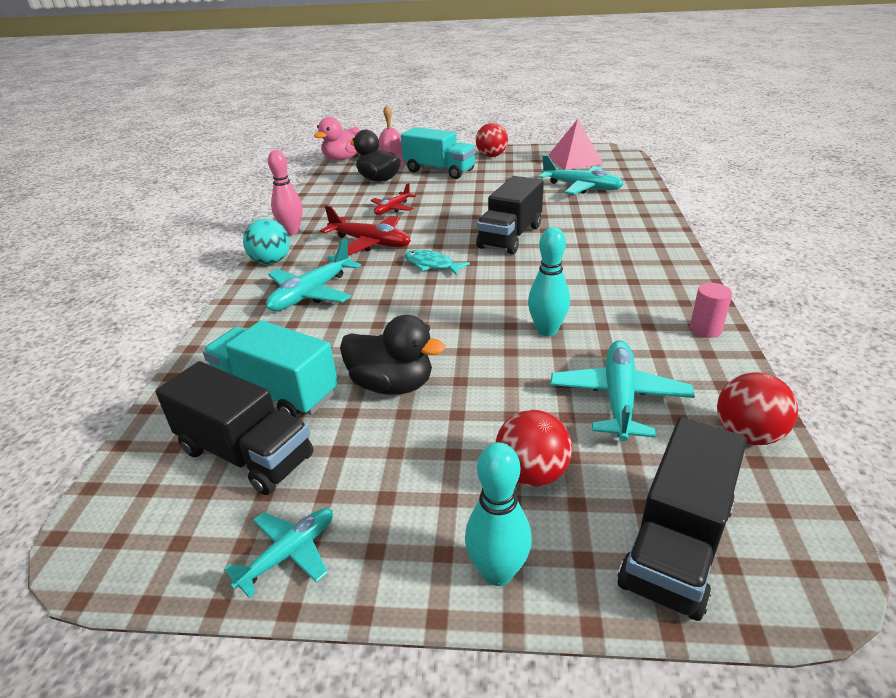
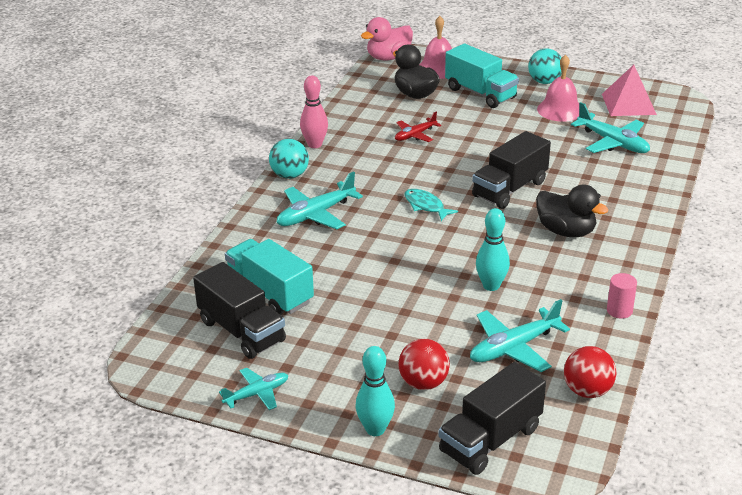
camera: 15 degrees right, 0 degrees up
red plane [320,206,411,255] -> none
black duck [340,315,445,395] -> black duck moved to [536,184,608,237]
red ball [476,123,508,157] -> turquoise ball [528,48,562,84]
turquoise plane [550,340,695,441] -> turquoise plane turned 150 degrees counterclockwise [470,299,570,372]
none -> pink bell [537,55,579,122]

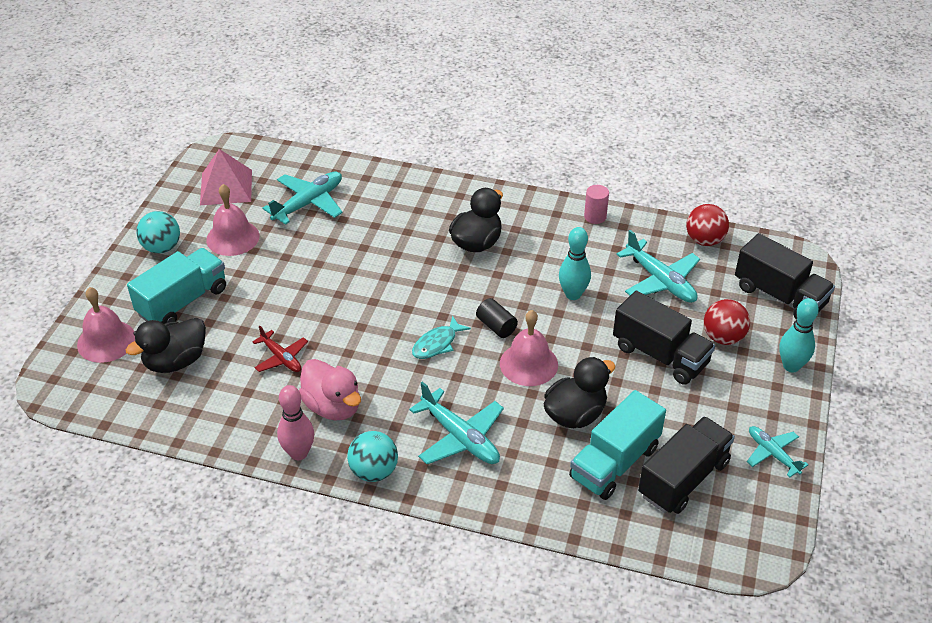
camera: 95 degrees left, 10 degrees up
pink duck [361,17,413,61] -> pink duck moved to [299,359,361,420]
black truck [472,131,551,209] -> black truck moved to [613,291,715,385]
none -> black cylinder [476,298,518,338]
none -> pink bell [500,310,558,386]
none -> black duck [544,357,616,428]

